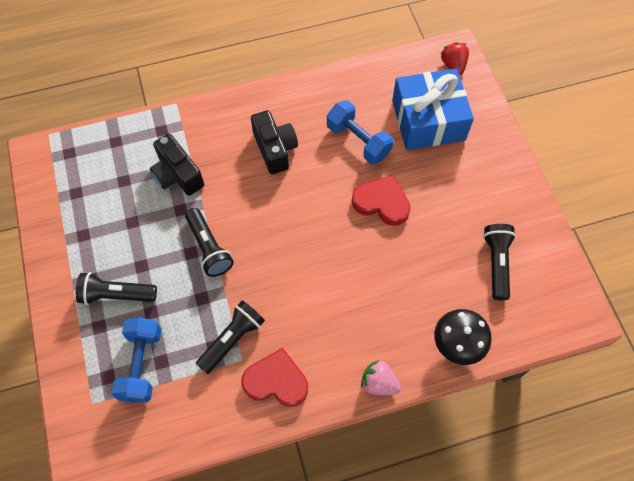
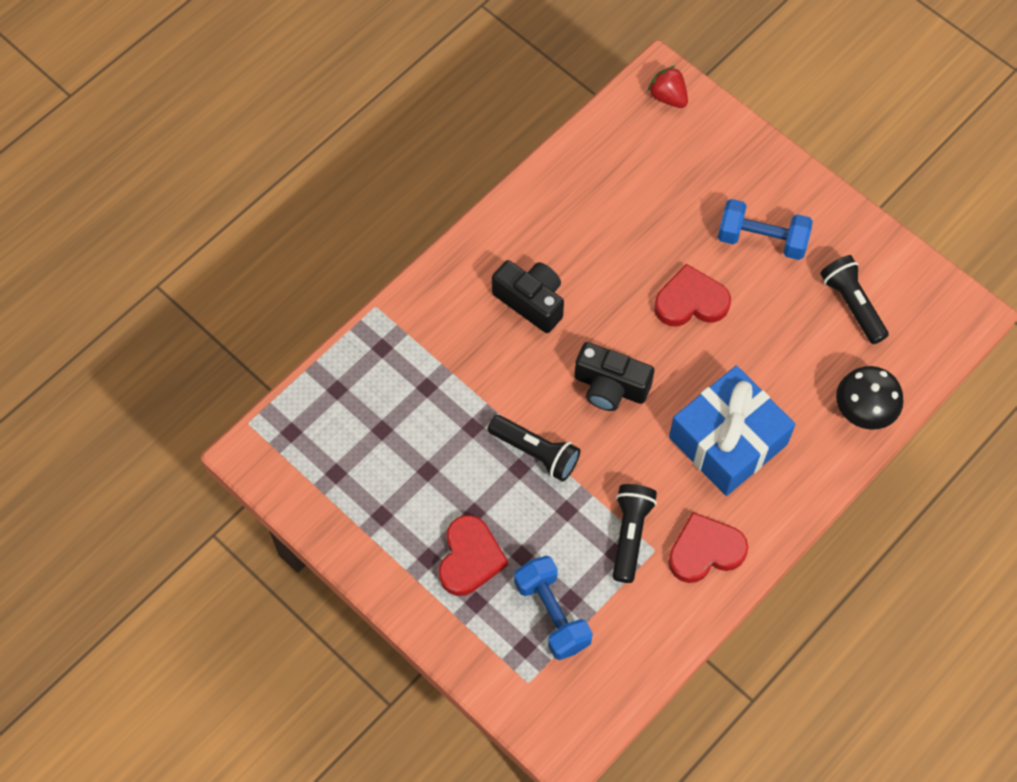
camera: 30 degrees left, 0 degrees up
black flashlight [76,272,157,305] -> red heart [439,515,508,596]
black camera [150,134,204,196] -> black camera moved to [574,342,654,411]
blue dumbbell [327,100,393,164] -> blue dumbbell moved to [718,199,813,260]
pink strawberry [361,360,401,395] -> none
blue gift [392,68,474,150] -> blue gift moved to [669,366,795,496]

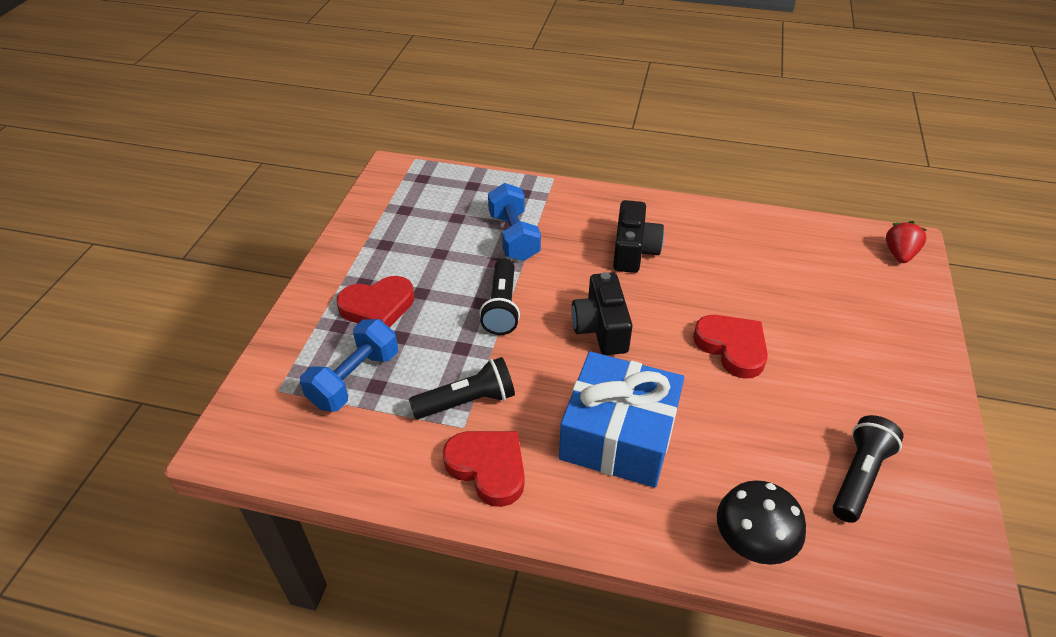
camera: 60 degrees right, 20 degrees down
blue dumbbell [718,199,813,260] -> blue dumbbell moved to [488,183,541,261]

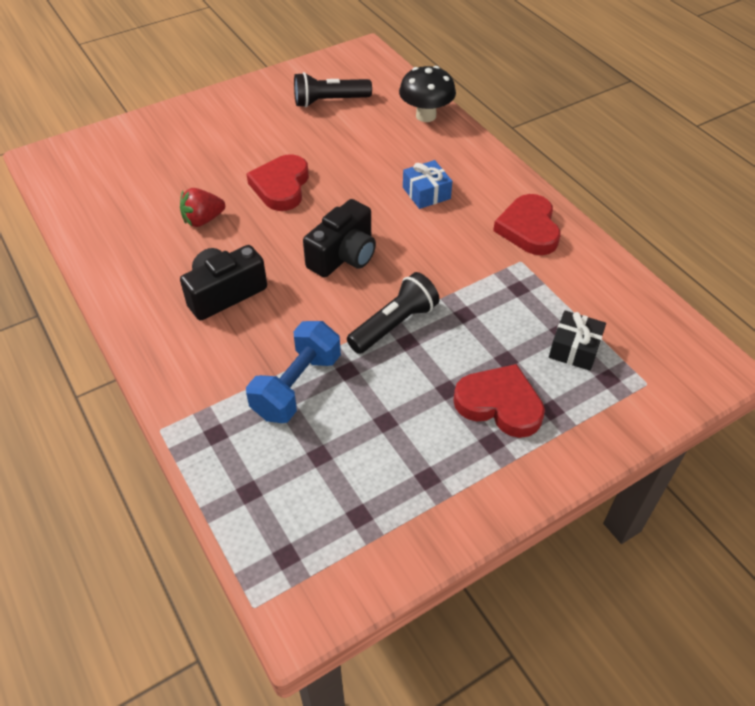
camera: 135 degrees left, 5 degrees up
blue dumbbell [300,319,398,412] -> black gift [549,310,606,371]
black flashlight [409,357,515,419] -> none
blue gift [559,351,684,488] -> blue gift [403,160,452,209], size x0.46
red strawberry [886,221,926,263] -> red strawberry moved to [180,188,225,227]

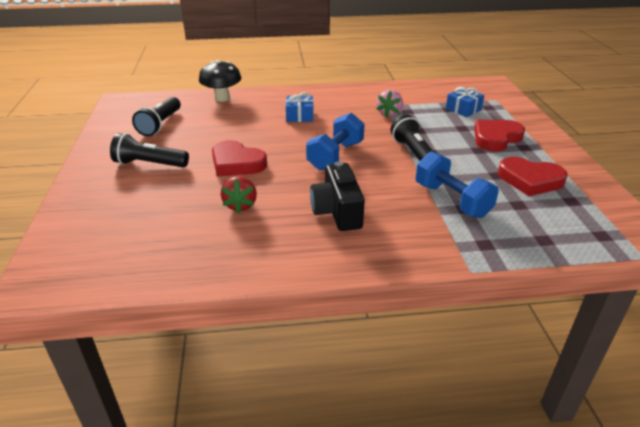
camera: 65 degrees left, 15 degrees down
black camera [303,199,376,277] -> blue dumbbell [306,113,365,170]
red heart [493,194,561,255] -> red heart moved to [498,157,568,196]
black gift [549,310,606,371] -> blue gift [446,87,484,117]
none -> black flashlight [110,133,189,167]
none -> pink strawberry [376,90,403,118]

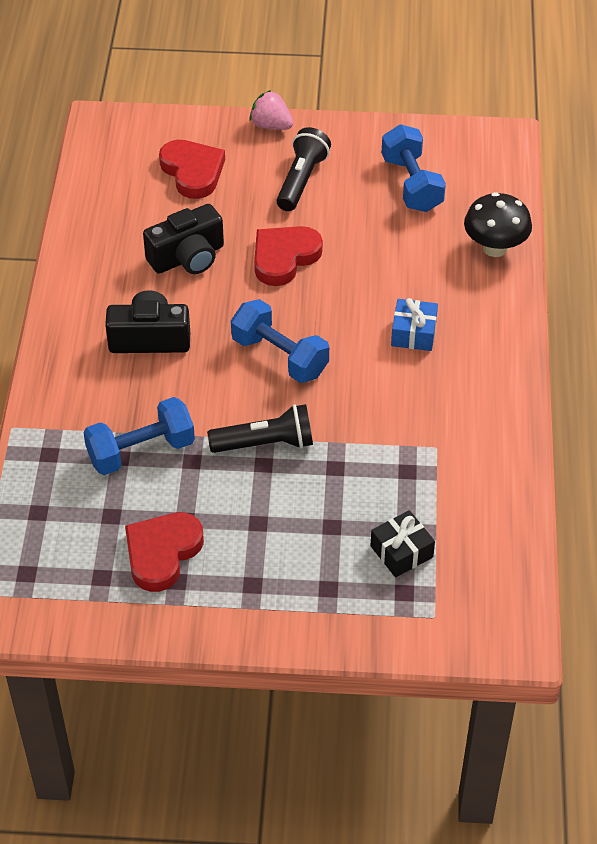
camera: 100 degrees right, 15 degrees up
black flashlight [132,97,181,136] -> blue dumbbell [381,124,446,212]
red strawberry [221,176,257,213] -> black camera [143,204,224,274]
pink strawberry [376,90,403,118] -> pink strawberry moved to [249,90,293,130]
blue gift [446,87,484,117] -> black gift [370,510,435,577]
red heart [474,119,525,151] -> red heart moved to [159,140,225,199]

